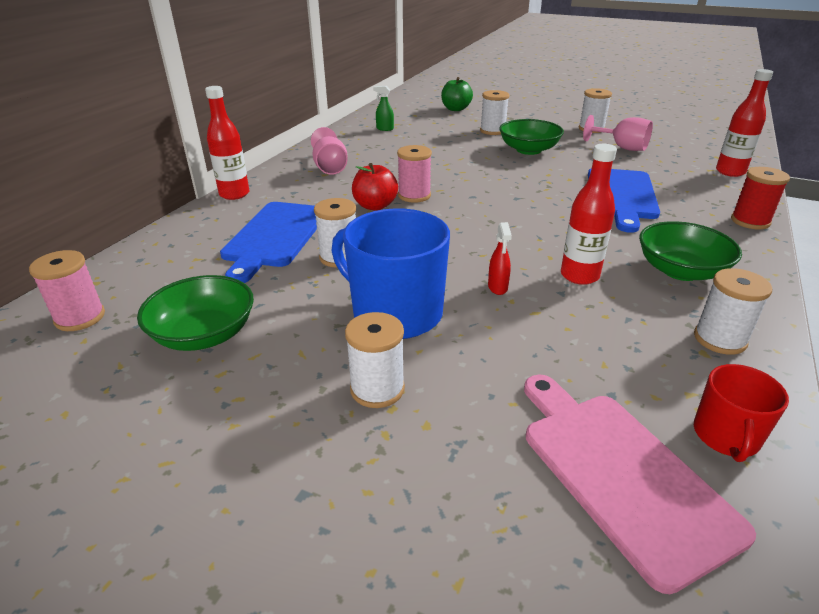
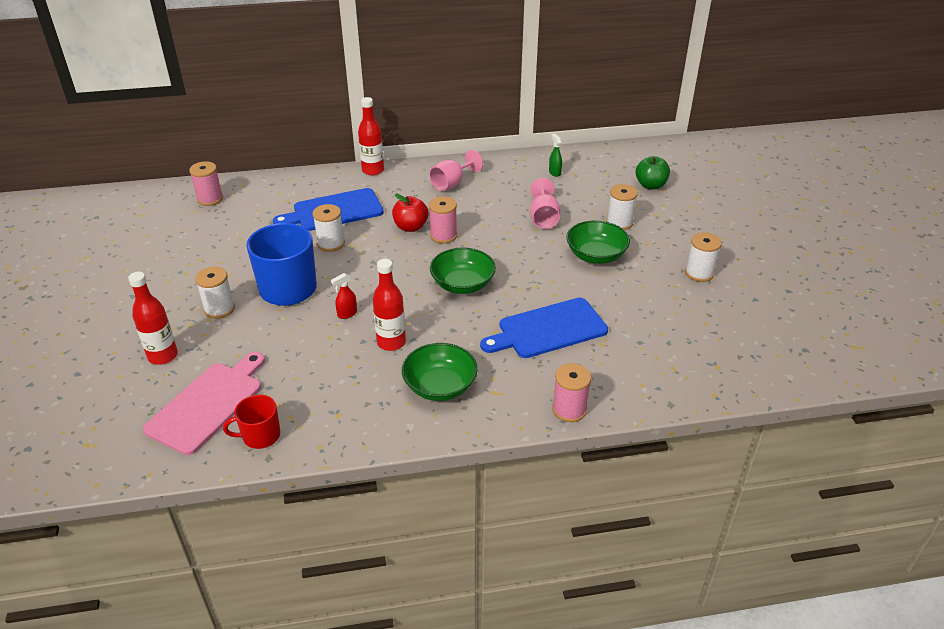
camera: 55 degrees right, 5 degrees up
green bowl [137,275,254,351] -> green bowl moved to [430,247,496,294]
pink goblet [583,115,653,151] -> pink goblet moved to [530,178,560,229]
white spool [694,268,772,355] -> none
red bottle [716,69,773,177] -> red bottle moved to [128,272,178,365]
red spool [731,167,790,229] -> pink spool [552,363,591,422]

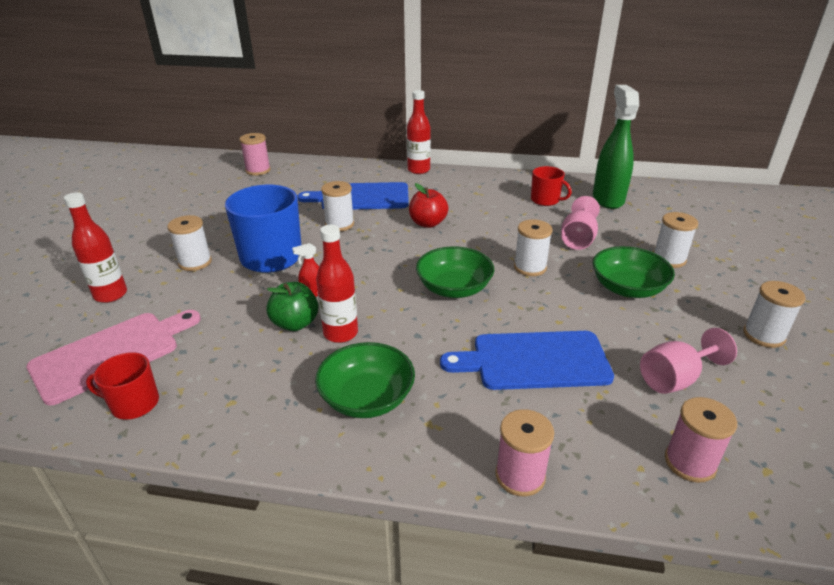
camera: 20 degrees right, 5 degrees down
pink goblet [429,150,483,191] -> pink goblet moved to [640,328,737,394]
pink spool [429,196,457,244] -> pink spool moved to [665,397,737,483]
green spray bottle [549,134,562,177] -> green spray bottle [593,85,639,209], size x2.45
green apple [636,156,670,189] -> green apple moved to [266,282,319,331]
none -> white spool [514,219,553,276]
none -> red mug [531,166,572,206]

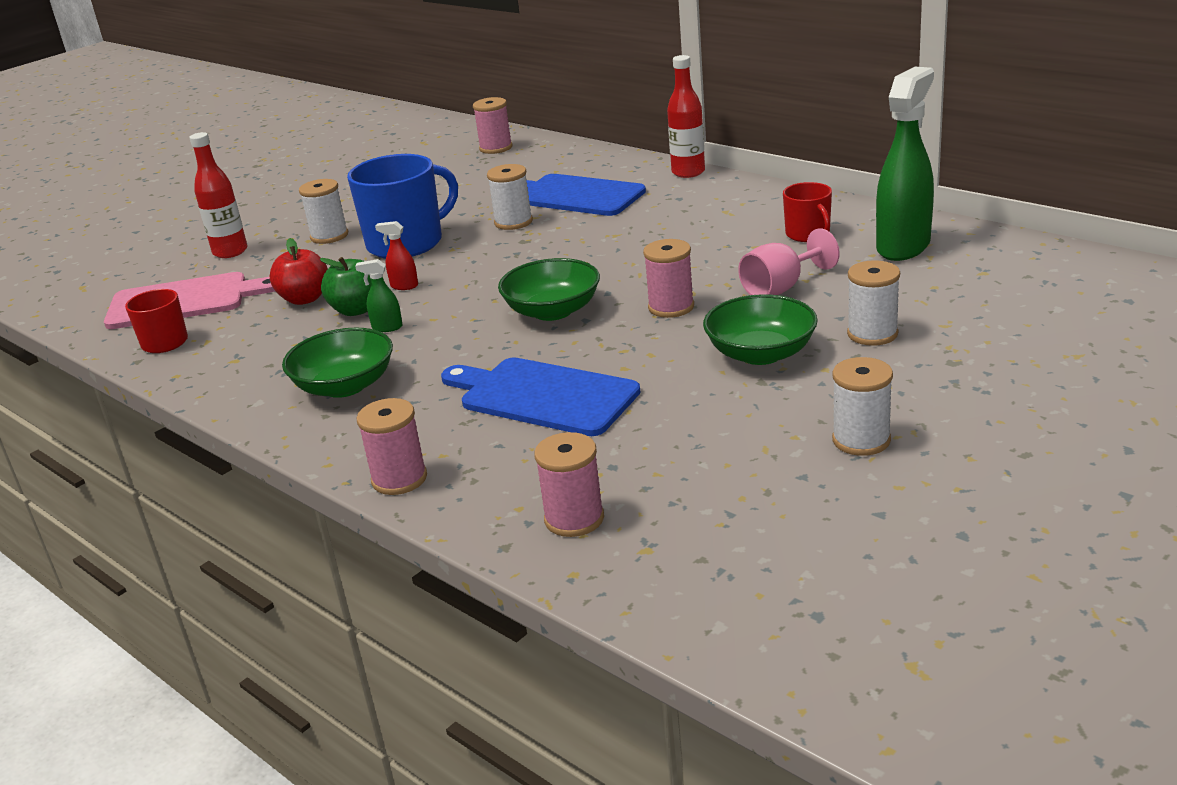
camera: 35 degrees right, 5 degrees down
red bottle [316,225,358,343] -> green spray bottle [355,259,403,332]
red apple [409,183,448,228] -> red apple moved to [270,238,328,305]
white spool [514,219,553,276] -> pink spool [643,239,694,318]
pink goblet [640,328,737,394] -> none

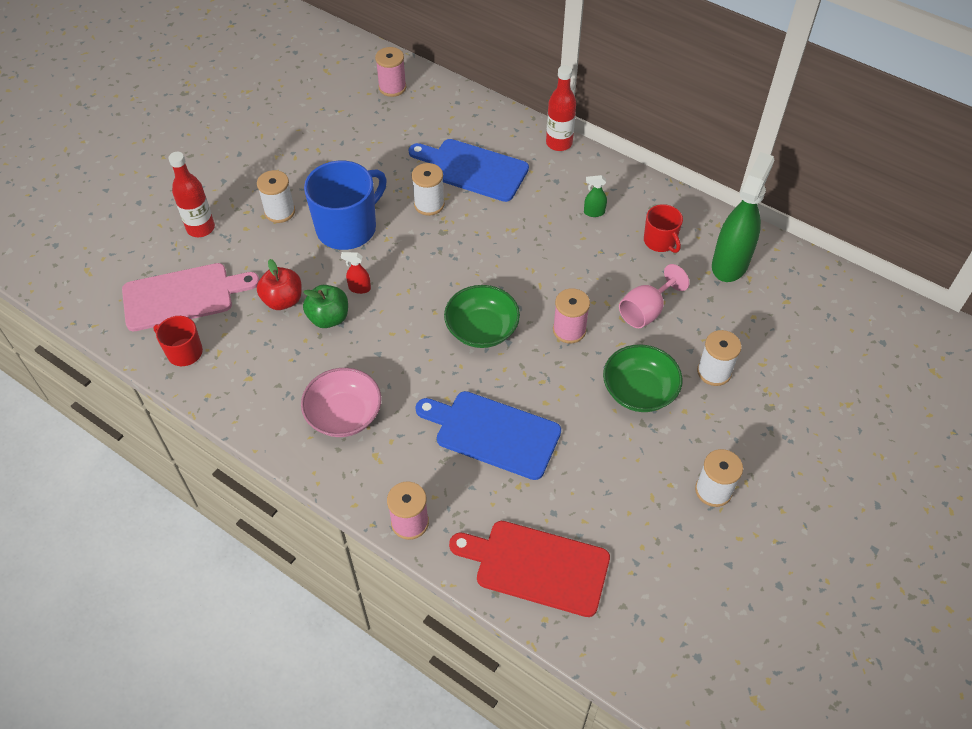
camera: 10 degrees left, 25 degrees up
green bowl [282,328,393,398] -> pink bowl [301,368,381,437]
green spray bottle [355,259,403,332] -> green spray bottle moved to [584,175,607,217]
pink spool [534,432,604,537] -> red cutting board [449,521,610,617]

